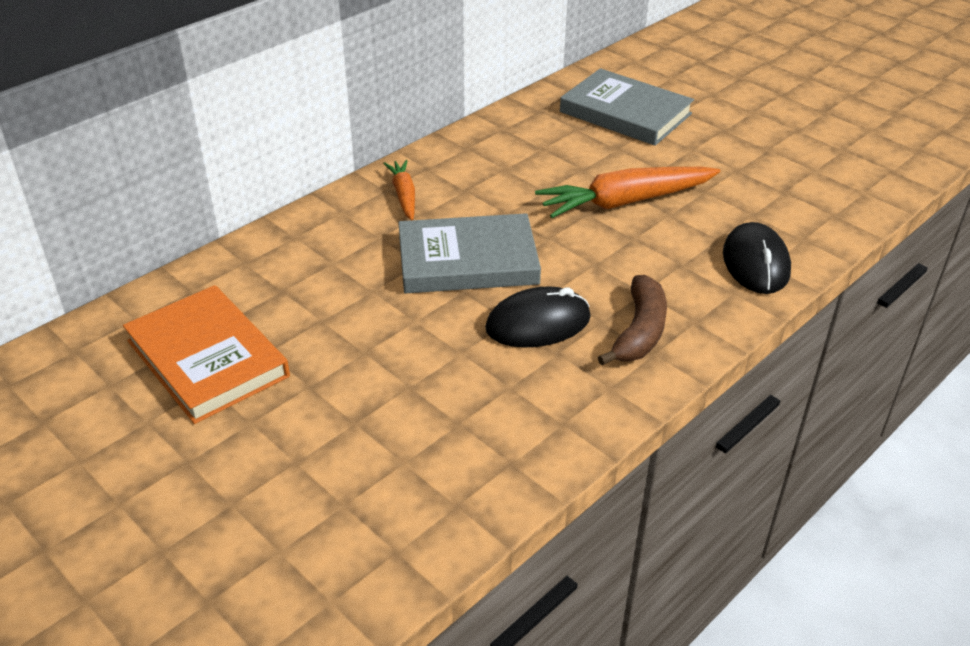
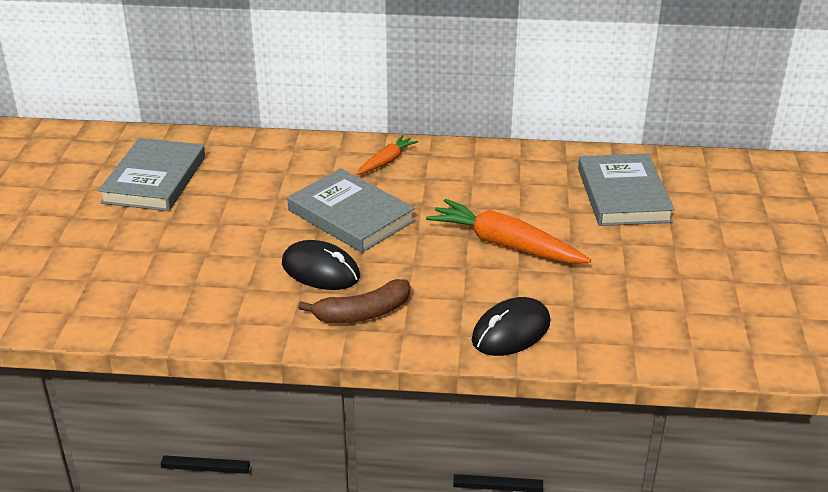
camera: 50 degrees right, 5 degrees down
orange book [123,285,290,424] -> grey book [98,138,205,211]

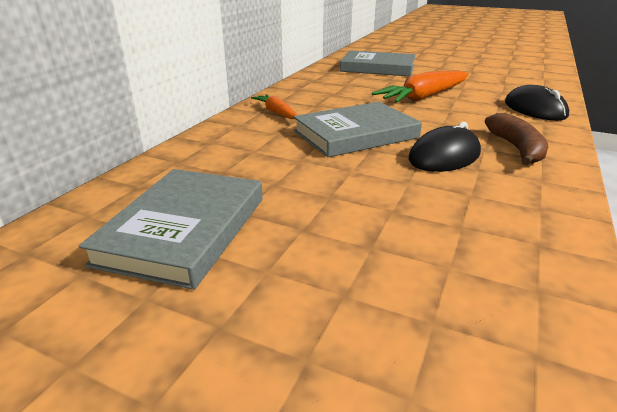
camera: 70 degrees left, 5 degrees down
grey book [98,138,205,211] -> grey book turned 75 degrees clockwise [79,169,263,290]

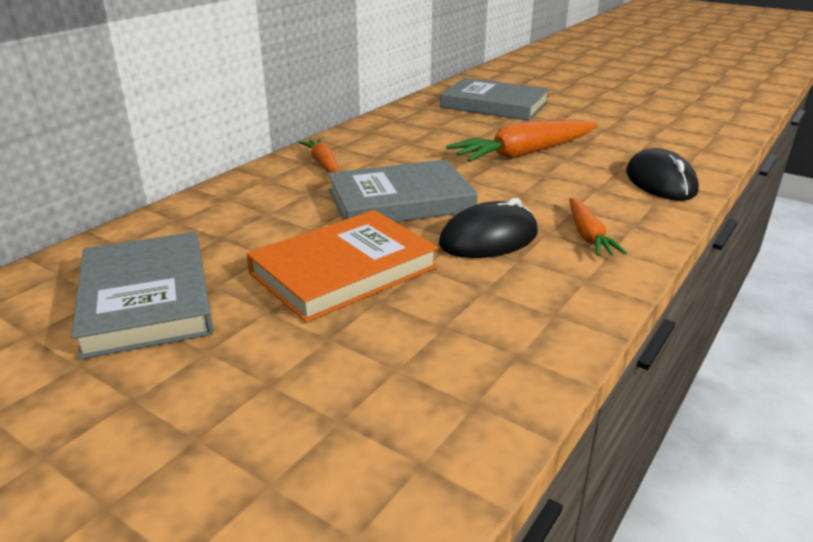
camera: 10 degrees right, 0 degrees up
grey book [79,169,263,290] -> grey book turned 45 degrees counterclockwise [71,232,214,360]
brown banana [485,113,548,165] -> orange carrot [569,198,627,256]
none -> orange book [247,210,438,322]

